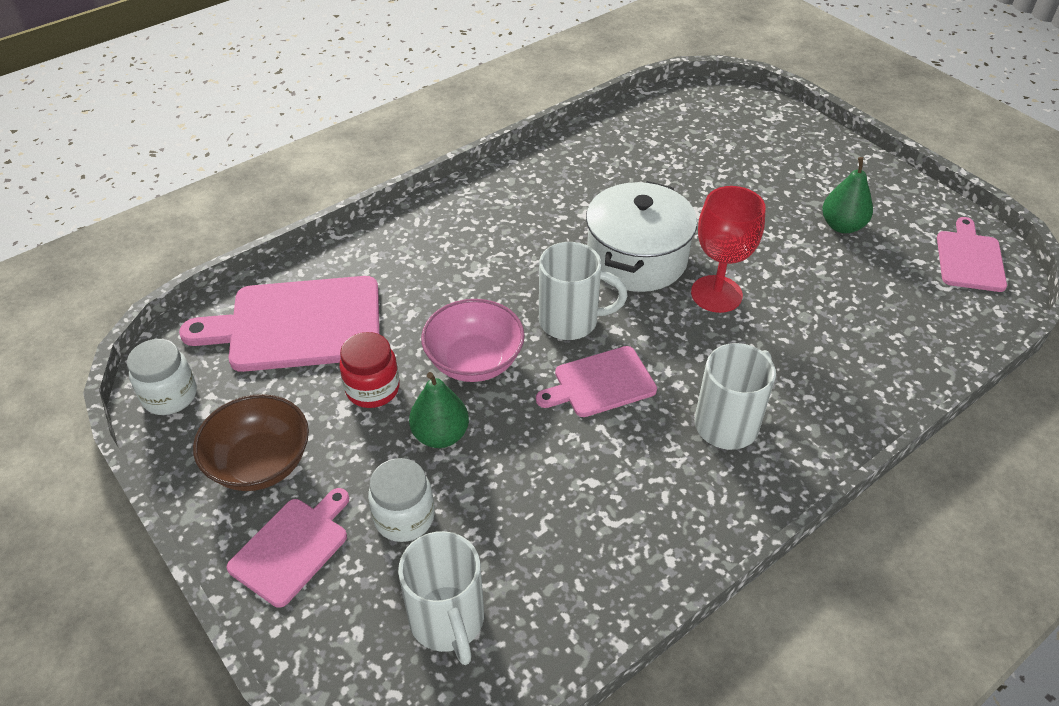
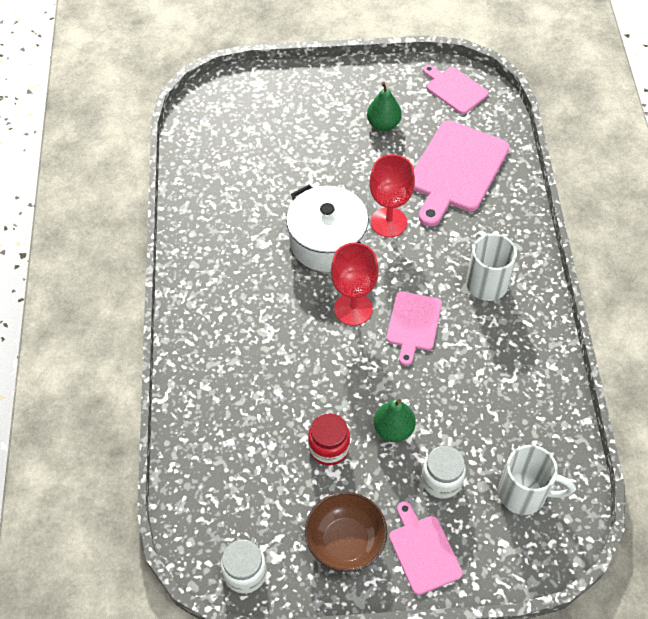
camera: 55 degrees left, 10 degrees up
pink cutting board [179,276,380,372] -> pink cutting board moved to [414,120,510,227]
pink bowl [421,299,525,382] -> none
white mug [539,242,627,340] -> red goblet [331,242,379,326]

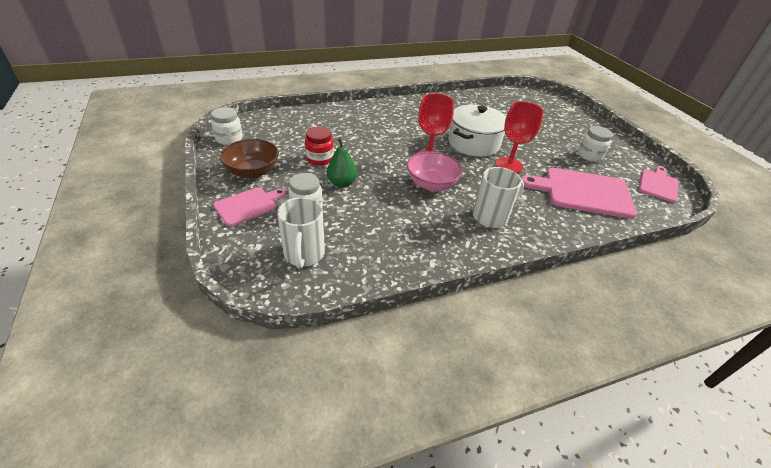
camera: 70 degrees right, 15 degrees down
green pear [367,82,402,131] -> white jar [578,126,613,162]
pink cutting board [387,291,442,366] -> pink bowl [407,151,463,191]

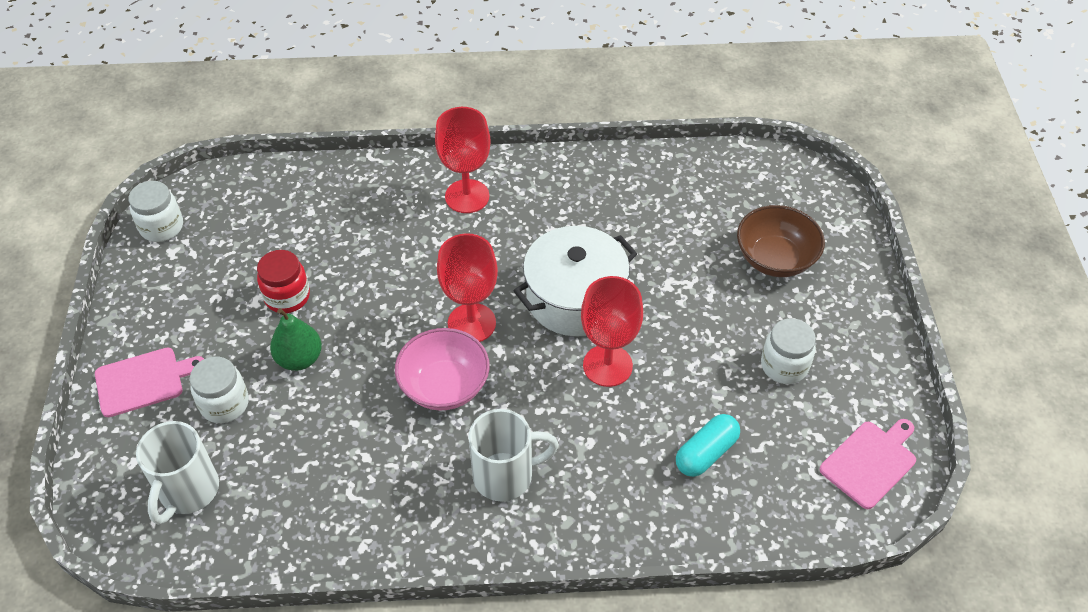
camera: 20 degrees right, 10 degrees up
brown bowl [220,139,279,178] -> brown bowl moved to [737,205,825,277]
pink cutting board [521,168,637,219] -> turquoise capsule [676,414,740,477]
none -> red goblet [435,107,491,213]

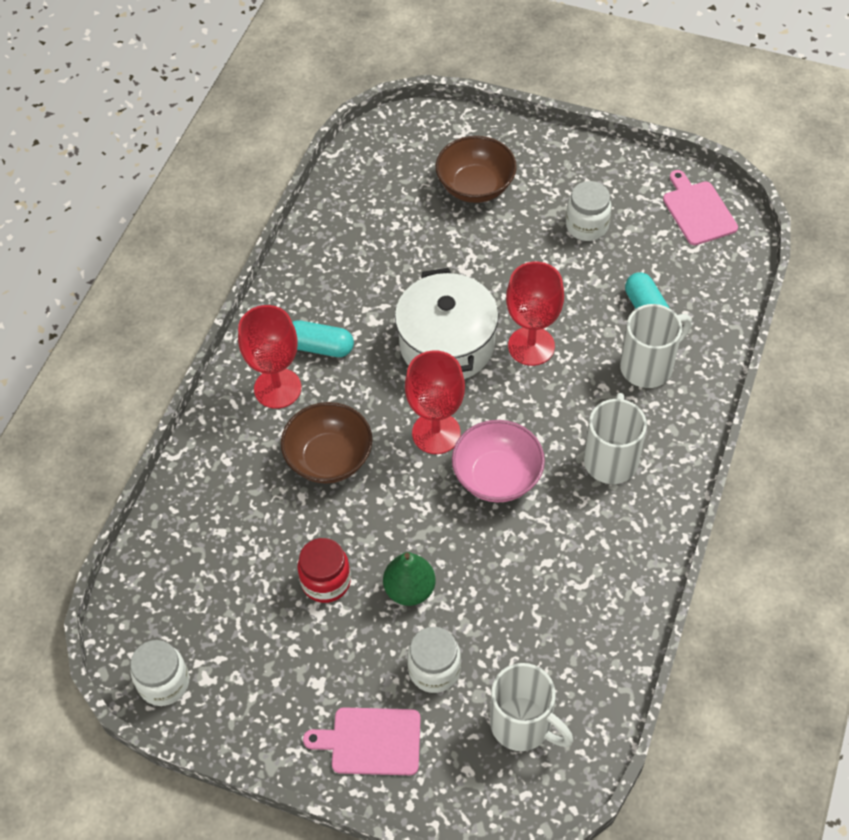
camera: 65 degrees left, 5 degrees up
pink cutting board [95,347,204,417] -> pink cutting board turned 90 degrees counterclockwise [303,707,421,775]
none -> brown bowl [281,402,372,484]
none -> turquoise capsule [292,320,354,357]
none -> white mug [620,304,692,388]

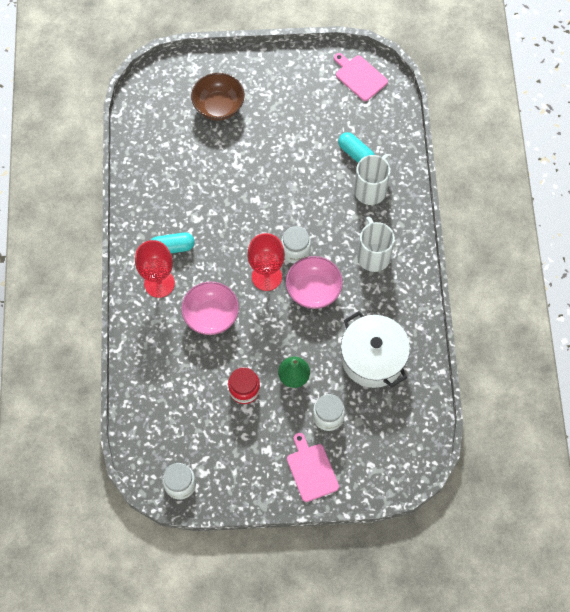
camera: 25 degrees left, 10 degrees up
brown bowl [281,402,372,484] -> pink bowl [181,281,239,335]
pink cutting board [303,707,421,775] -> pink cutting board turned 90 degrees clockwise [287,433,339,502]
white pot [395,268,499,379] -> white pot moved to [341,311,410,388]
white mug [490,663,573,751] -> none
red goblet [506,262,564,366] -> none
white jar [566,181,612,241] -> white jar moved to [281,226,311,264]

